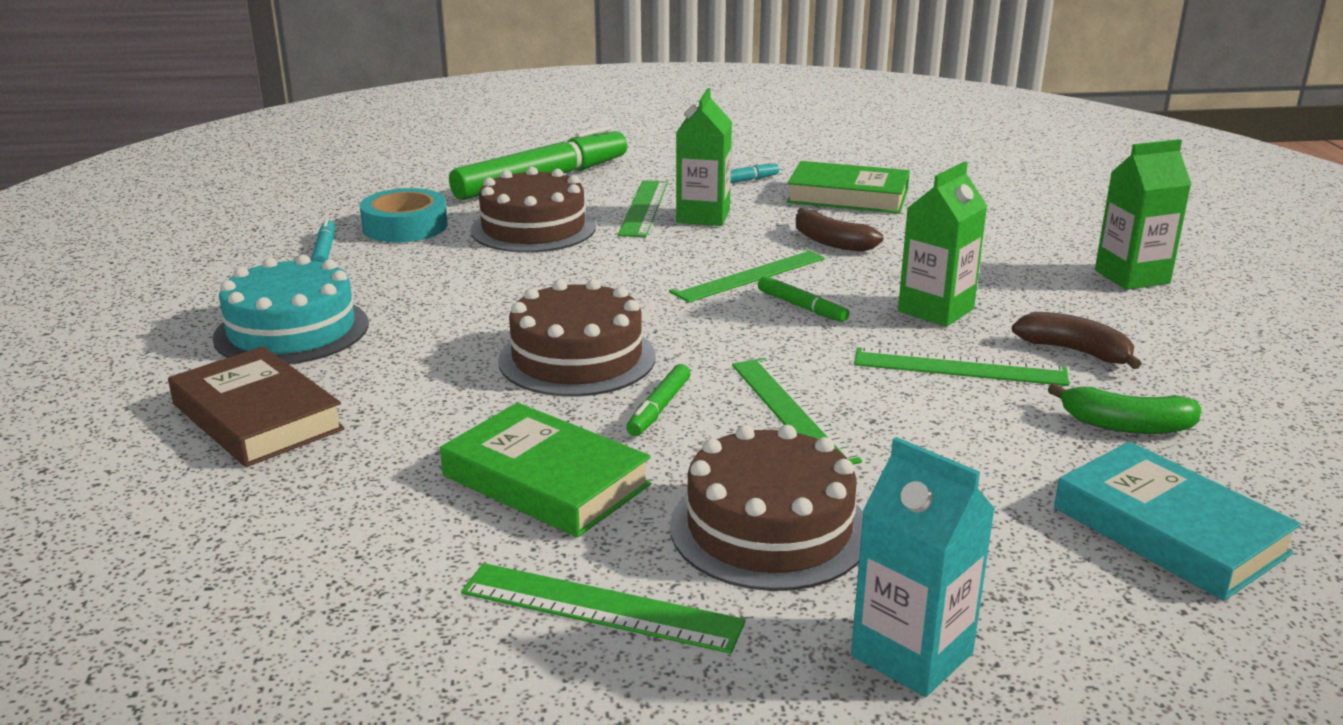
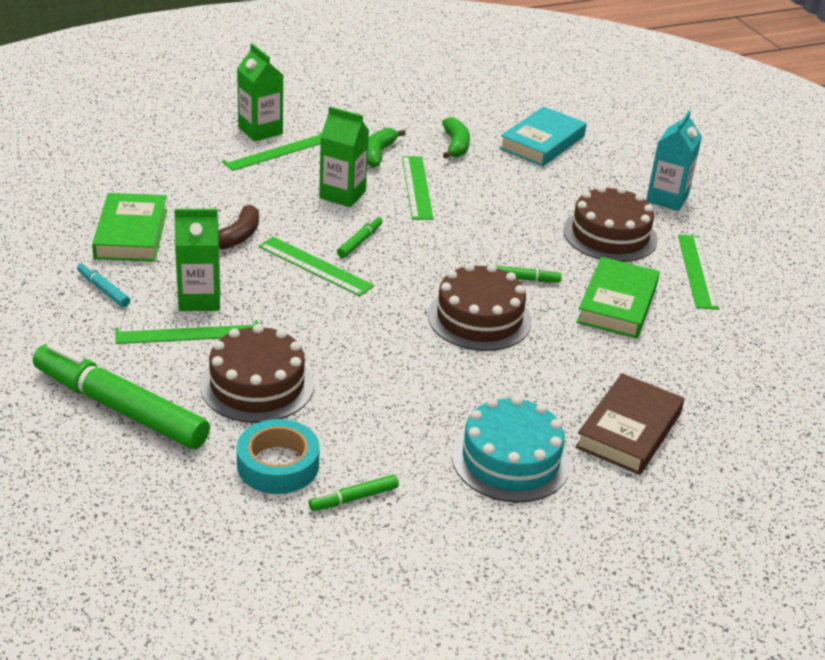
camera: 110 degrees left, 10 degrees up
turquoise marker [311,218,335,262] -> green marker [309,474,399,511]
green ruler [732,358,862,464] -> green ruler moved to [222,132,322,171]
brown banana [1012,312,1141,369] -> green banana [367,128,406,167]

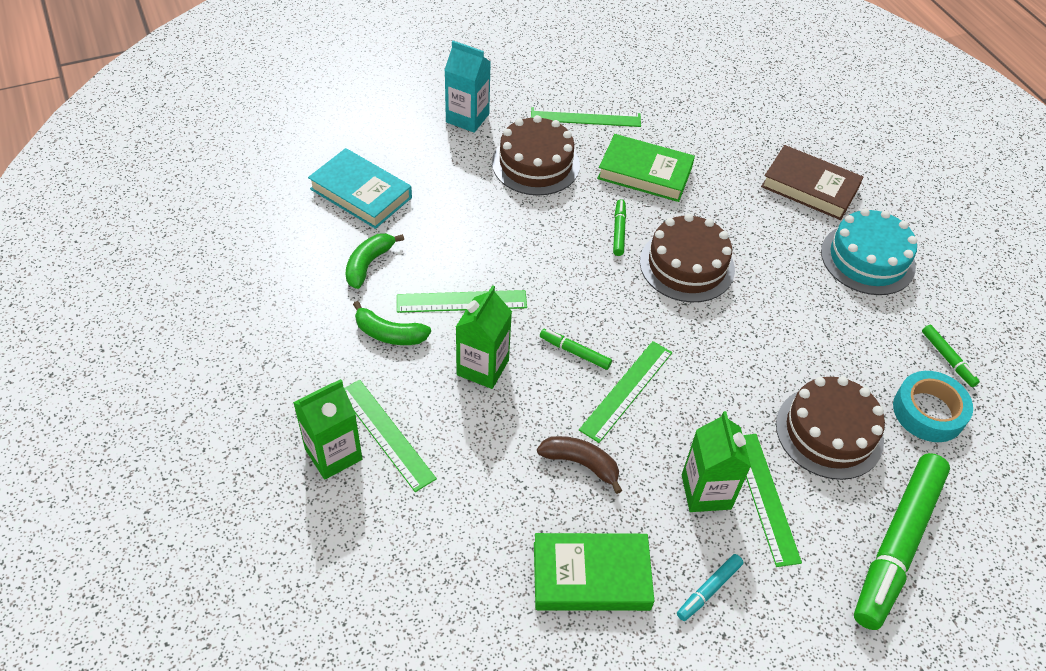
camera: 90 degrees left, 15 degrees up
green banana [442,117,470,158] -> green banana turned 60 degrees counterclockwise [345,233,404,289]

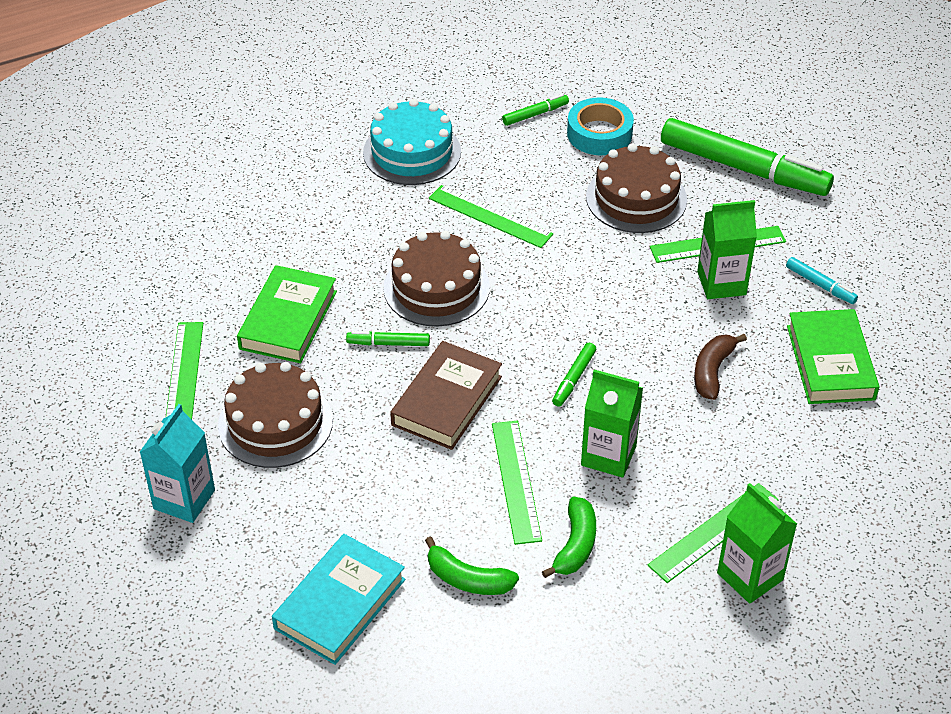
camera: 90 degrees left, 5 degrees down
green ruler [579,341,672,443] -> green ruler moved to [429,185,553,248]
brown book [761,145,863,220] -> brown book moved to [390,341,502,450]

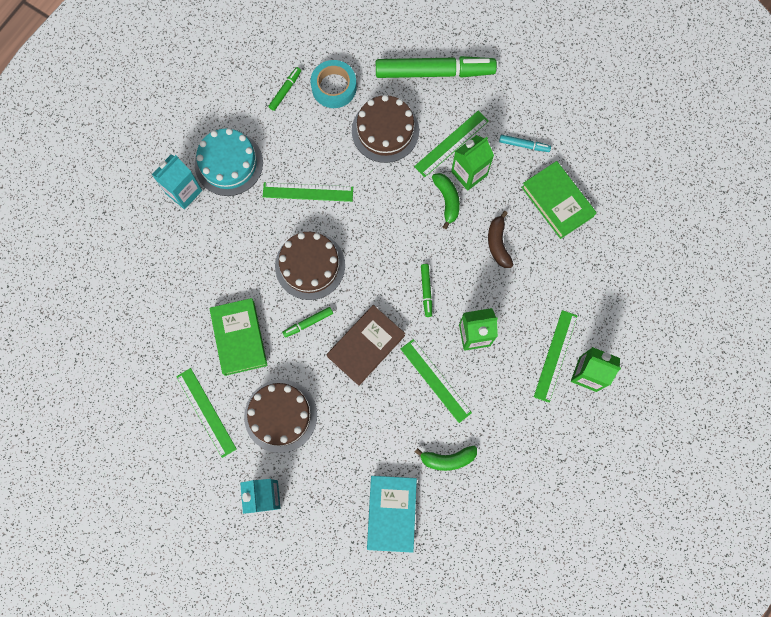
camera: 30 degrees left, 30 degrees up
brown book [390,341,502,450] -> brown book turned 45 degrees clockwise [327,305,405,386]
green banana [542,497,596,578] -> green banana moved to [432,173,460,229]
none -> turquoise carton [152,155,202,209]

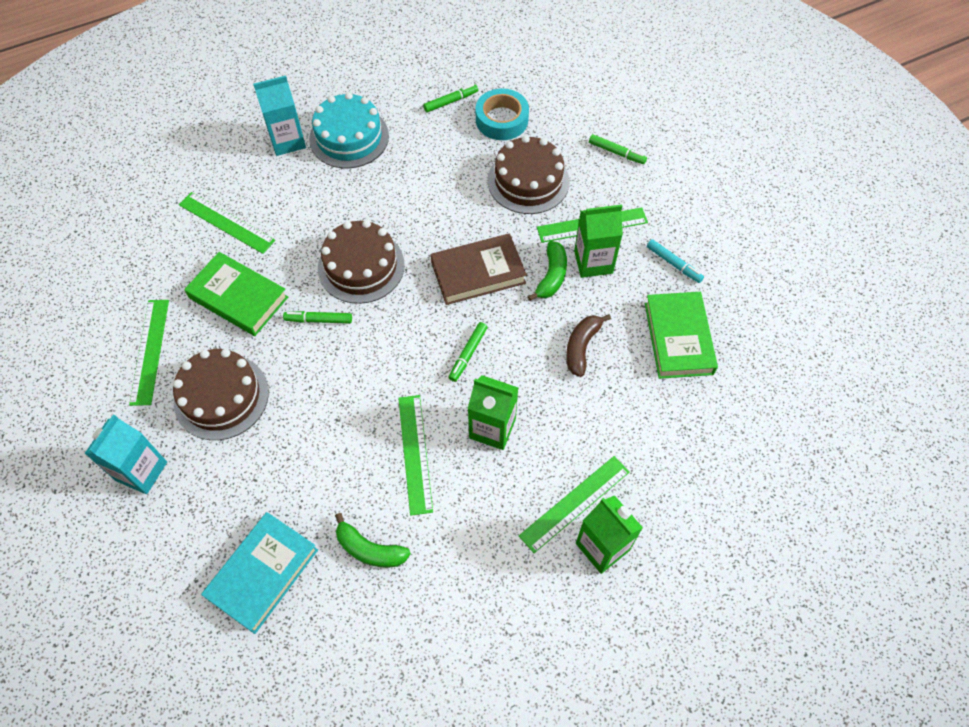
camera: 30 degrees right, 15 degrees down
green book [210,298,268,376] -> green book turned 75 degrees counterclockwise [184,252,288,336]
green ruler [263,182,353,202] -> green ruler moved to [179,192,275,254]
brown book [327,305,405,386] -> brown book moved to [431,233,527,305]
green marker [376,56,497,78] -> green marker [589,134,647,164], size x0.42

